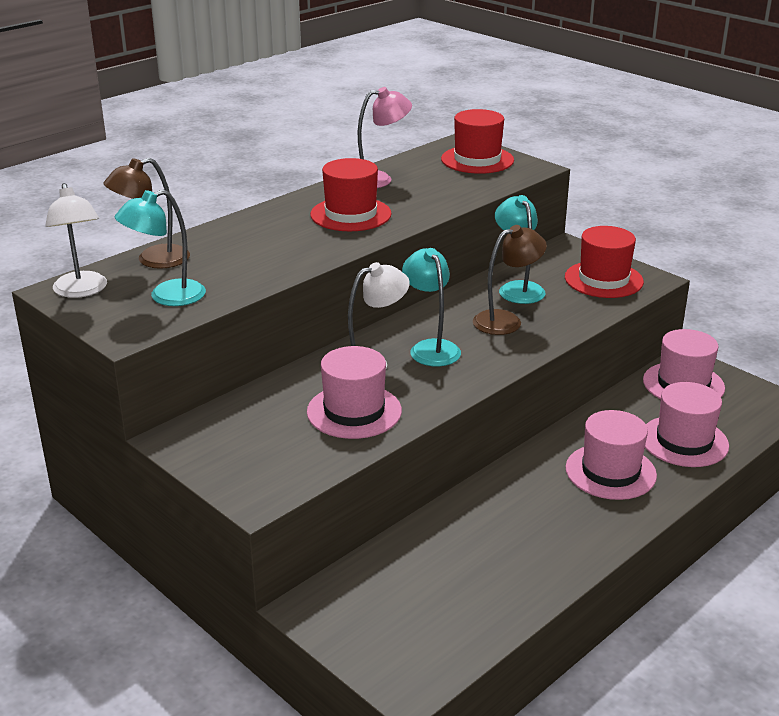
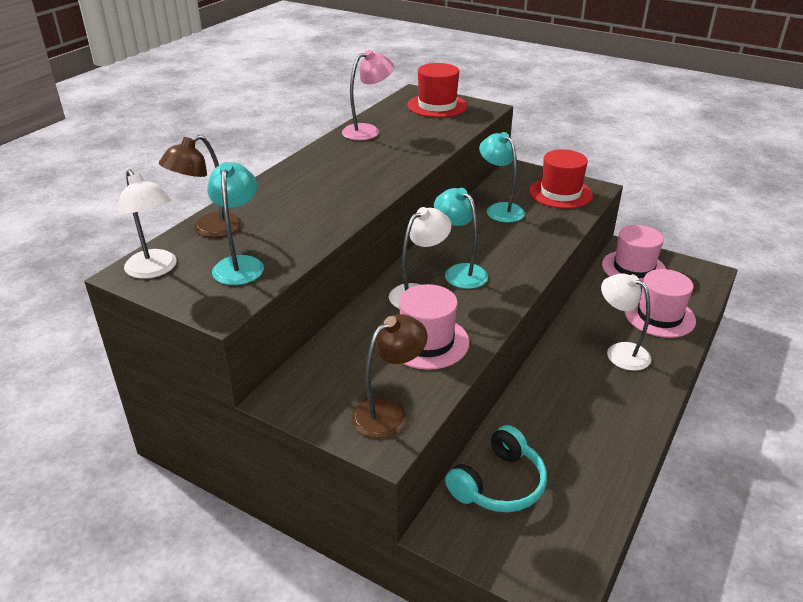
camera: 15 degrees left, 5 degrees up
turquoise lamp [115,190,206,306] -> turquoise lamp turned 135 degrees clockwise [207,162,264,285]
red hat [310,158,392,231] -> none
brown lamp [473,225,547,335] -> brown lamp moved to [351,314,427,438]
pink hat [565,410,657,500] -> white lamp [601,273,651,371]
none -> turquoise headphones [445,425,547,512]

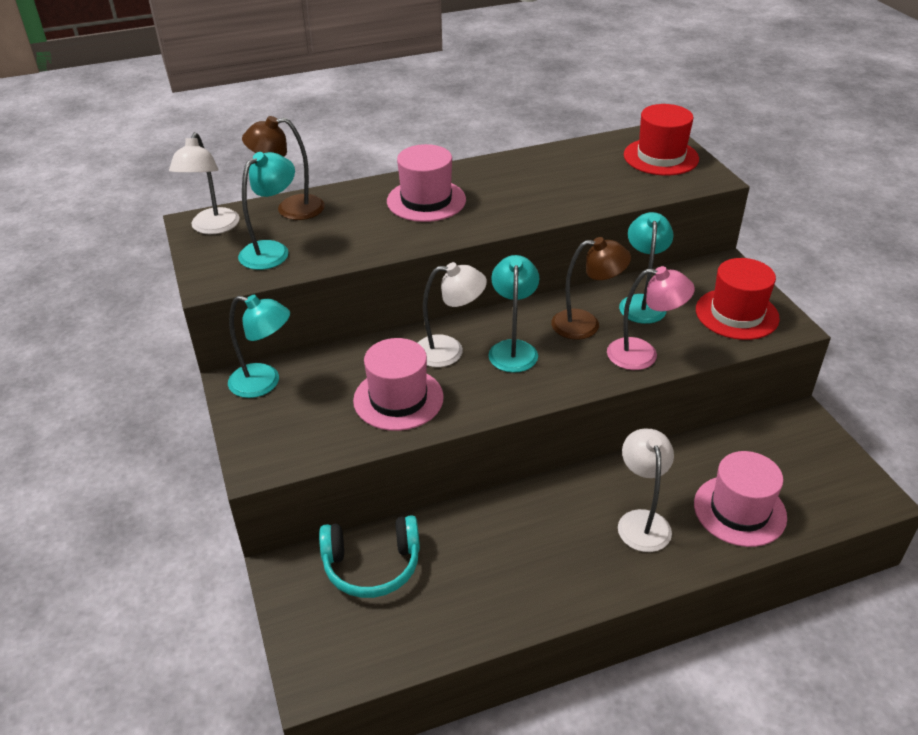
camera: 40 degrees right, 5 degrees up
pink lamp [342,50,394,140] -> pink lamp moved to [607,266,695,370]
brown lamp [351,314,427,438] -> brown lamp moved to [551,237,631,340]
pink hat [602,225,666,286] -> pink hat moved to [387,144,466,222]
none -> turquoise lamp [228,295,290,398]

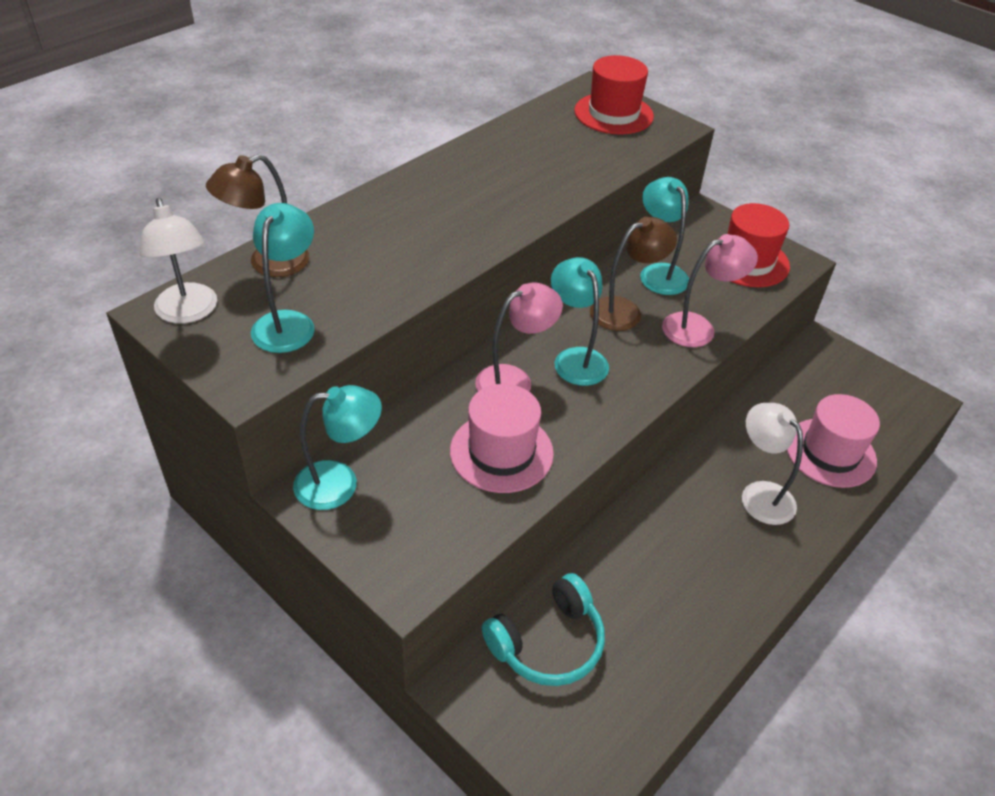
camera: 30 degrees left, 5 degrees up
pink hat [387,144,466,222] -> none
white lamp [418,262,487,367] -> pink lamp [475,282,563,392]

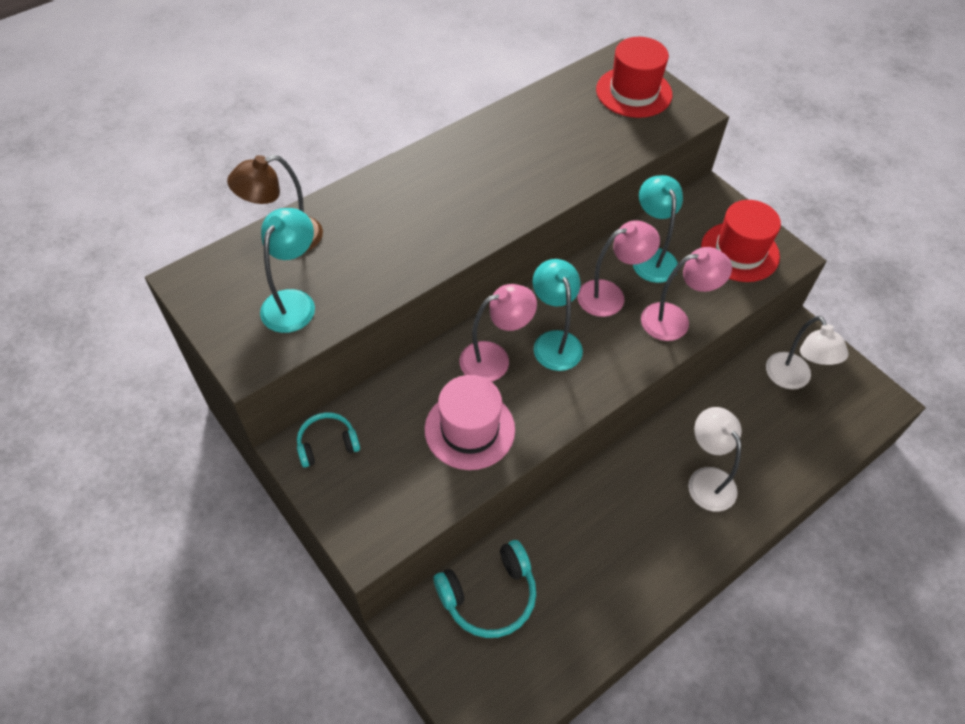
camera: 10 degrees right, 10 degrees up
white lamp [140,198,217,324] -> white lamp moved to [766,316,849,389]
turquoise lamp [293,385,382,510] -> turquoise headphones [297,412,360,468]
brown lamp [590,217,677,331] -> pink lamp [577,220,660,317]
pink hat [787,394,880,488] -> none

